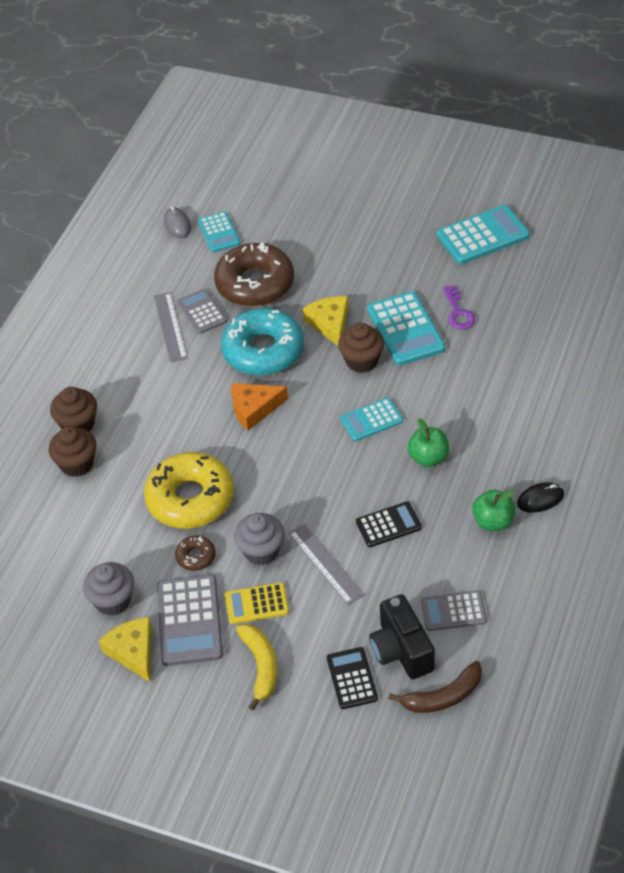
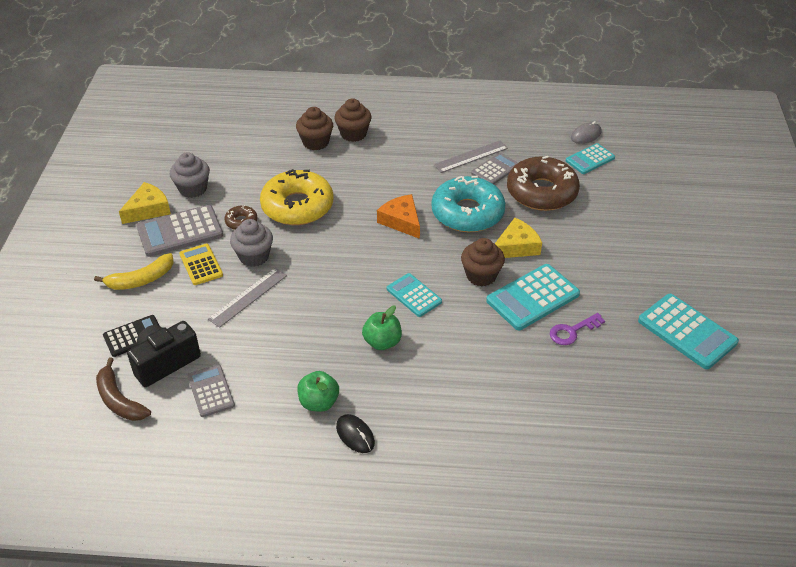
camera: 70 degrees right, 5 degrees down
black calculator [356,502,422,547] -> none

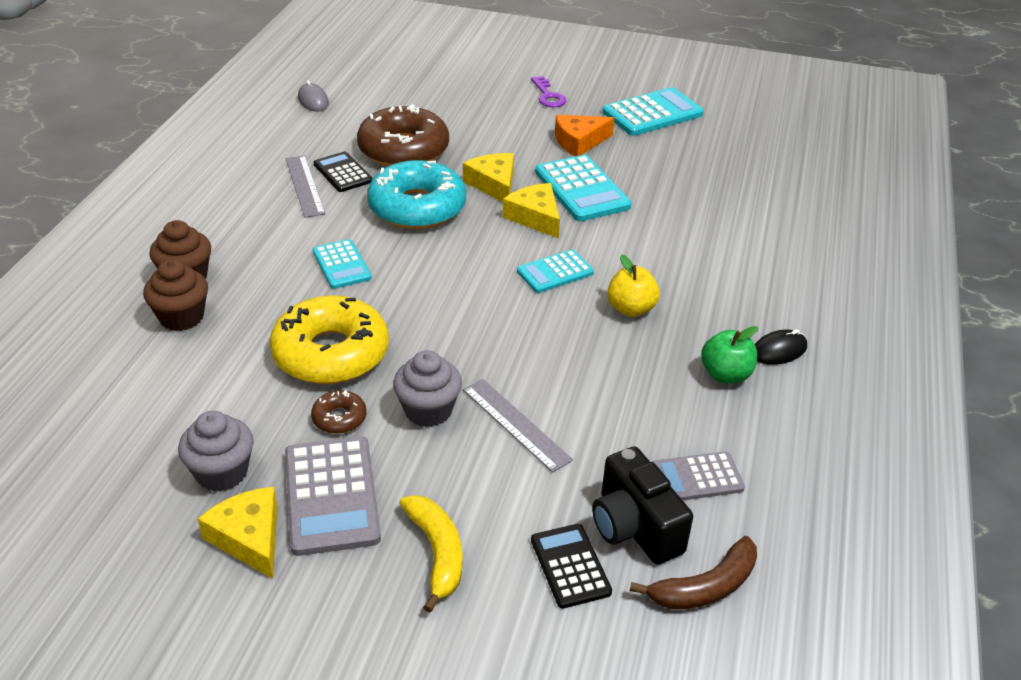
camera: 80 degrees left, 5 degrees down
yellow calculator [179,244,223,285] -> none
green apple [362,306,402,350] -> yellow apple [607,254,660,317]
orange cheese [377,194,420,239] -> orange cheese moved to [555,115,614,156]
brown cupcake [461,238,505,286] -> yellow cheese [503,183,560,238]
grey calculator [471,153,518,184] -> black calculator [314,152,372,192]
purple key [550,313,605,345] -> purple key moved to [531,76,566,107]
turquoise calculator [566,143,615,174] -> turquoise calculator moved to [313,239,372,289]

